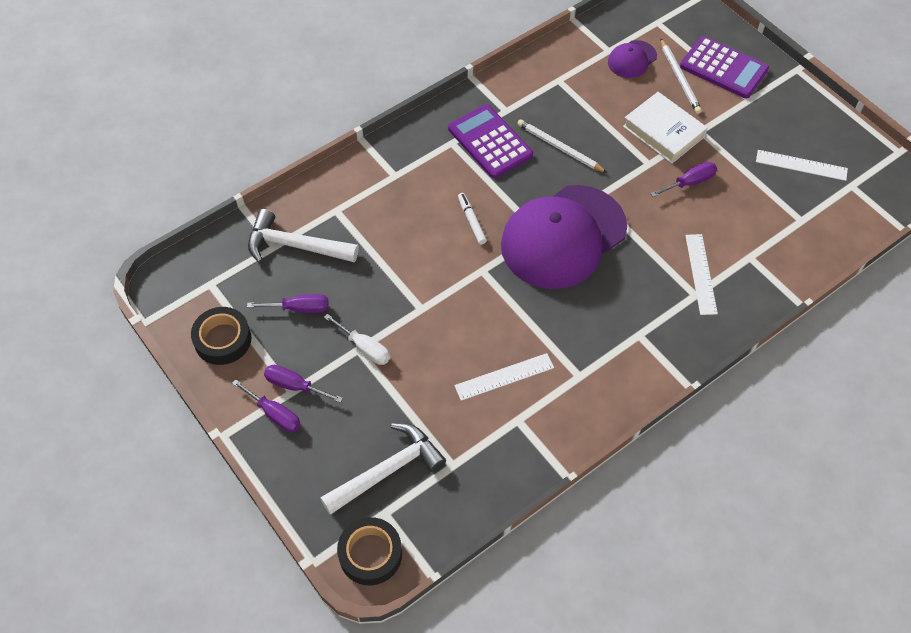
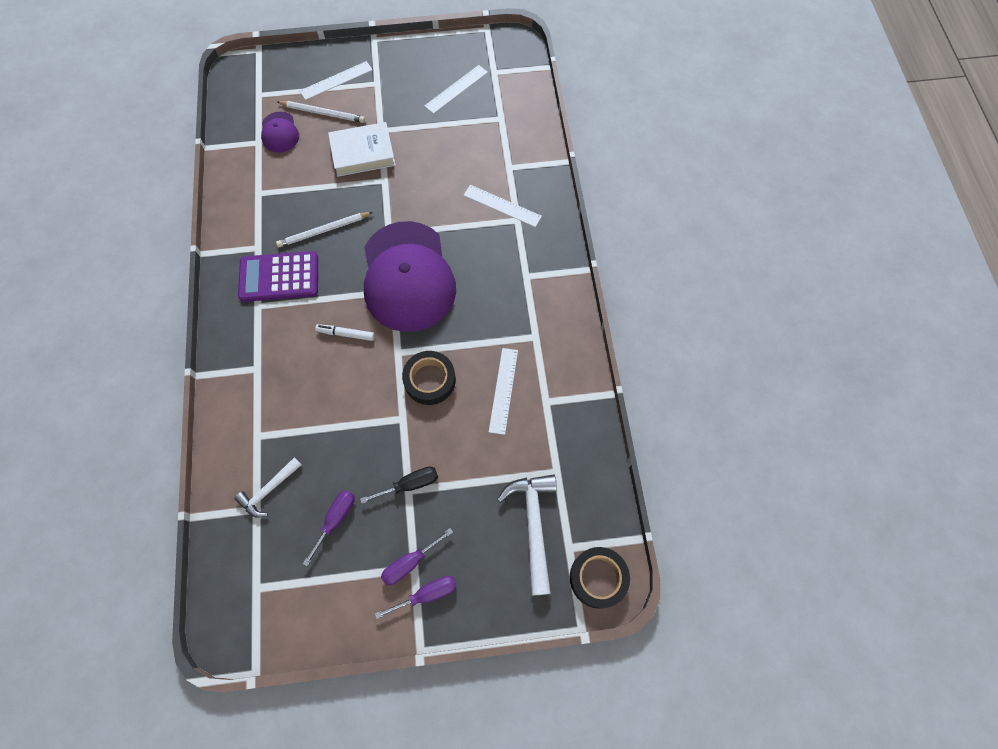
camera: 60 degrees left, 10 degrees up
black tape [191,307,251,365] -> black tape moved to [402,351,456,405]
white hammer [248,209,359,263] -> white hammer [234,457,302,518], size x0.61
white screwdriver [324,314,390,365] -> black screwdriver [360,467,438,503]
purple screwdriver [650,162,717,197] -> none
purple calculator [680,36,769,98] -> white ruler [300,61,372,100]

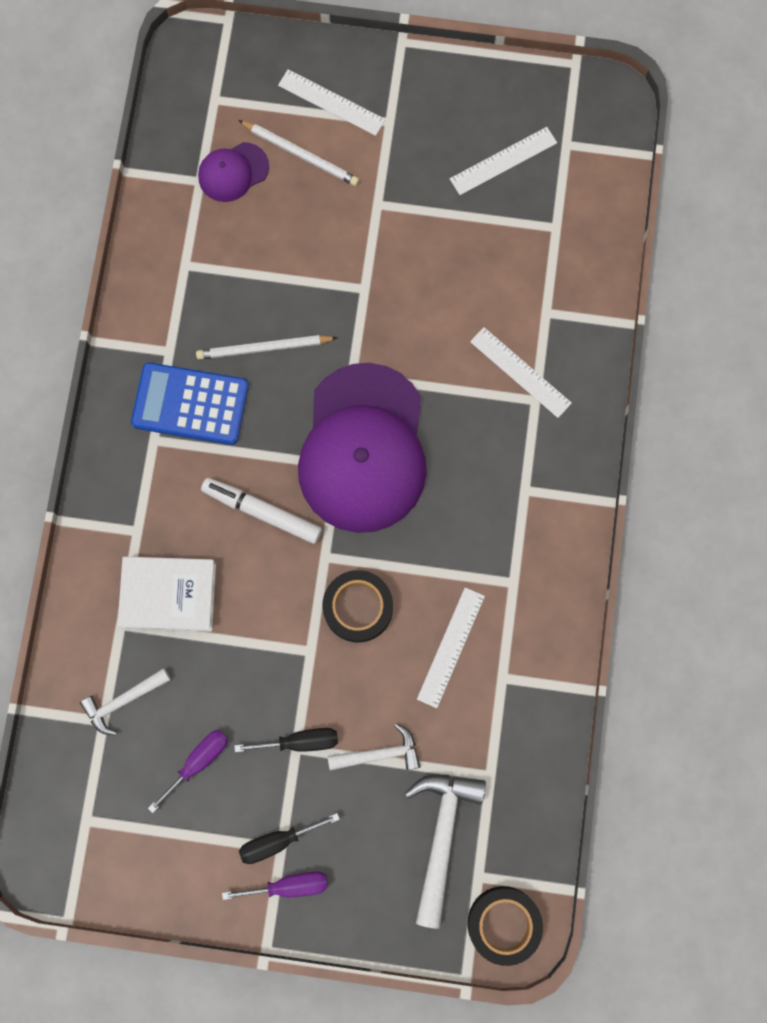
camera: 15 degrees right, 10 degrees up
purple calculator [238,251,318,302] -> blue calculator [131,362,249,445]
purple cap [261,111,299,153] -> purple cap turned 60 degrees clockwise [198,142,269,202]
white ruler [300,61,372,100] -> white ruler turned 45 degrees clockwise [278,69,386,136]
white marker [315,324,375,341] -> white marker [201,478,322,544], size x1.58
white book [328,122,396,177] -> white book moved to [117,556,216,632]
purple screwdriver [381,528,453,585] -> black screwdriver [239,813,340,864]
none -> white hammer [328,723,421,771]

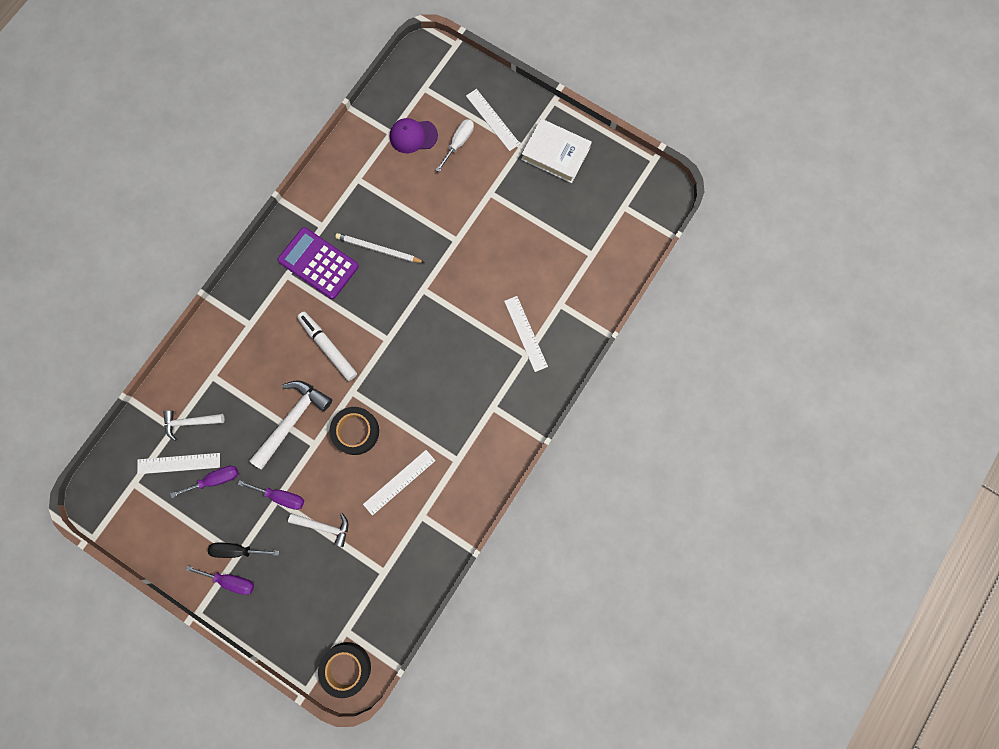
camera: 25 degrees right, 0 degrees up
white book [117,556,216,632] -> white book moved to [521,119,592,183]
blue calculator [131,362,249,445] -> purple calculator [277,227,359,299]
black screwdriver [234,728,338,752] -> purple screwdriver [238,480,304,510]
white pencil [238,120,359,186] -> white screwdriver [436,119,474,172]
purple cap [298,363,427,533] -> none
white hammer [405,775,486,929] -> white hammer moved to [250,380,332,470]
white ruler [450,127,557,195] -> white ruler moved to [137,453,220,474]

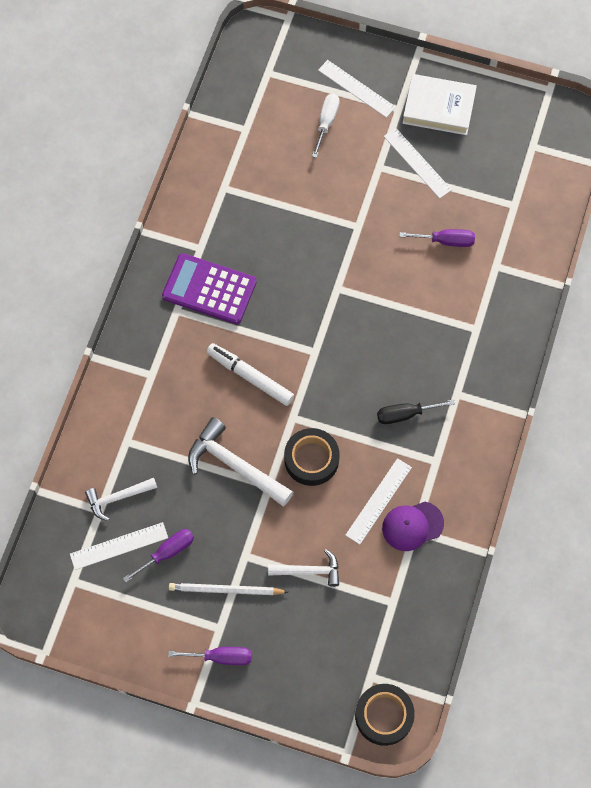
camera: 15 degrees left, 10 degrees down
black screwdriver [208,543,279,558] -> black screwdriver moved to [377,399,455,424]
purple screwdriver [238,480,304,510] -> purple screwdriver moved to [399,229,475,247]
white hammer [250,380,332,470] -> white hammer turned 75 degrees counterclockwise [188,417,293,506]
white pencil [335,233,425,263] -> white pencil moved to [169,583,288,595]
purple cap [390,118,438,153] -> purple cap moved to [382,502,444,551]
white ruler [504,296,548,372] -> white ruler moved to [384,128,452,199]

